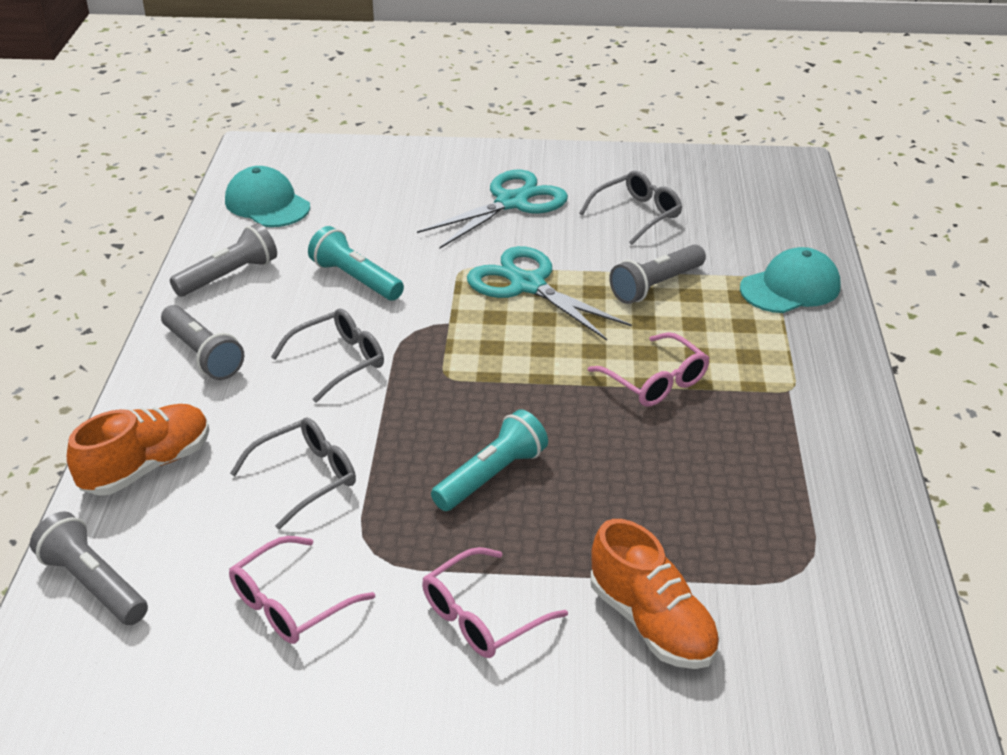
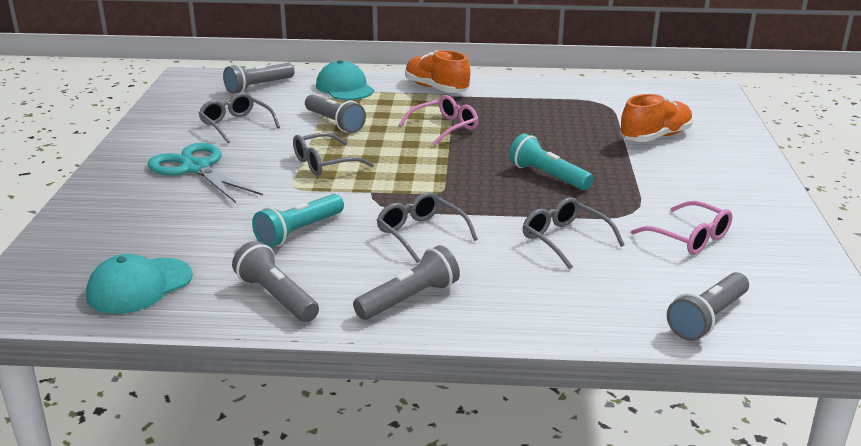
camera: 90 degrees left, 10 degrees down
orange shoe [67,404,209,496] -> orange shoe moved to [405,50,470,93]
pink glasses [422,547,568,658] -> none
turquoise scissors [467,246,632,341] -> grey glasses [293,132,374,176]
none -> grey flashlight [223,63,295,94]

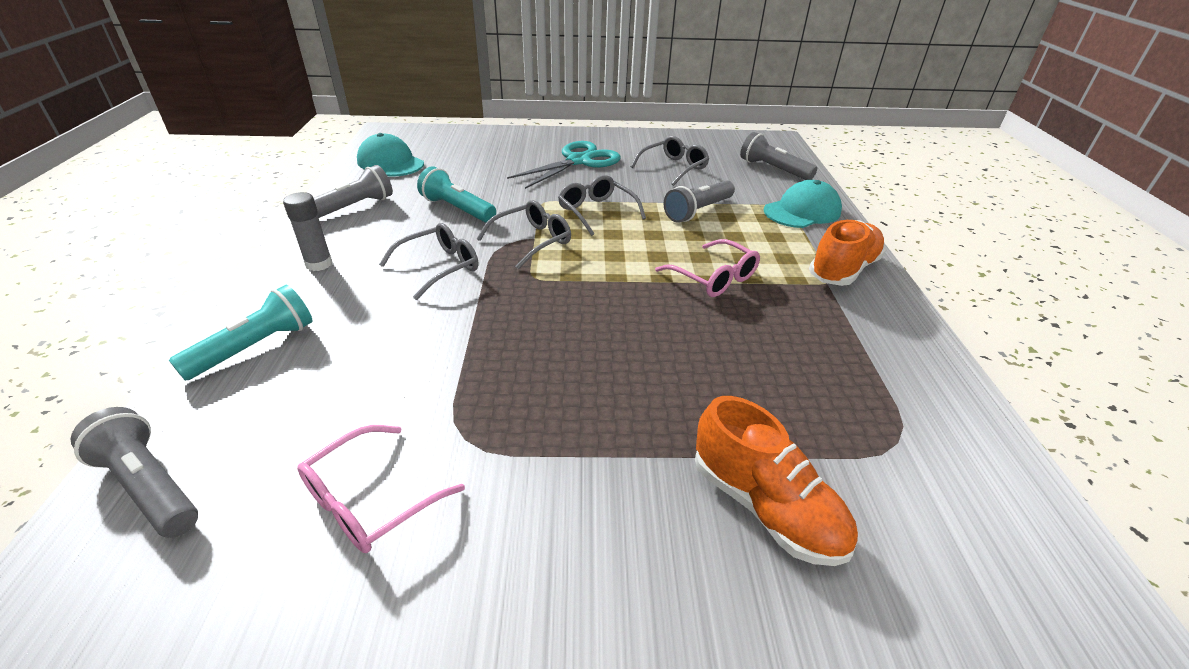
camera: 85 degrees right, 10 degrees up
grey flashlight [353,245,460,320] -> grey glue stick [283,192,333,271]
turquoise flashlight [509,134,593,190] -> turquoise flashlight moved to [169,285,312,380]
grey glasses [523,197,625,269] -> grey glasses moved to [477,200,571,269]

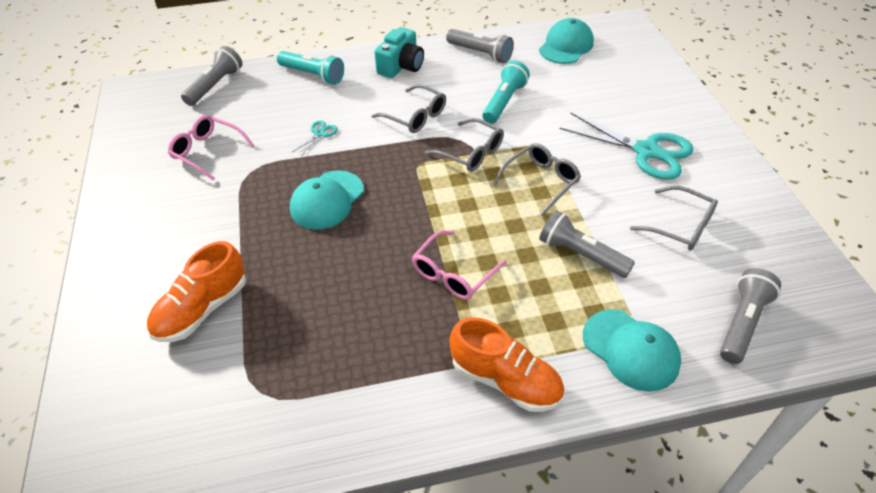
camera: 80 degrees right, 10 degrees up
grey glue stick [283,192,333,271] -> turquoise camera [374,27,424,78]
none -> turquoise cap [290,170,364,230]
none -> turquoise scissors [292,120,338,157]

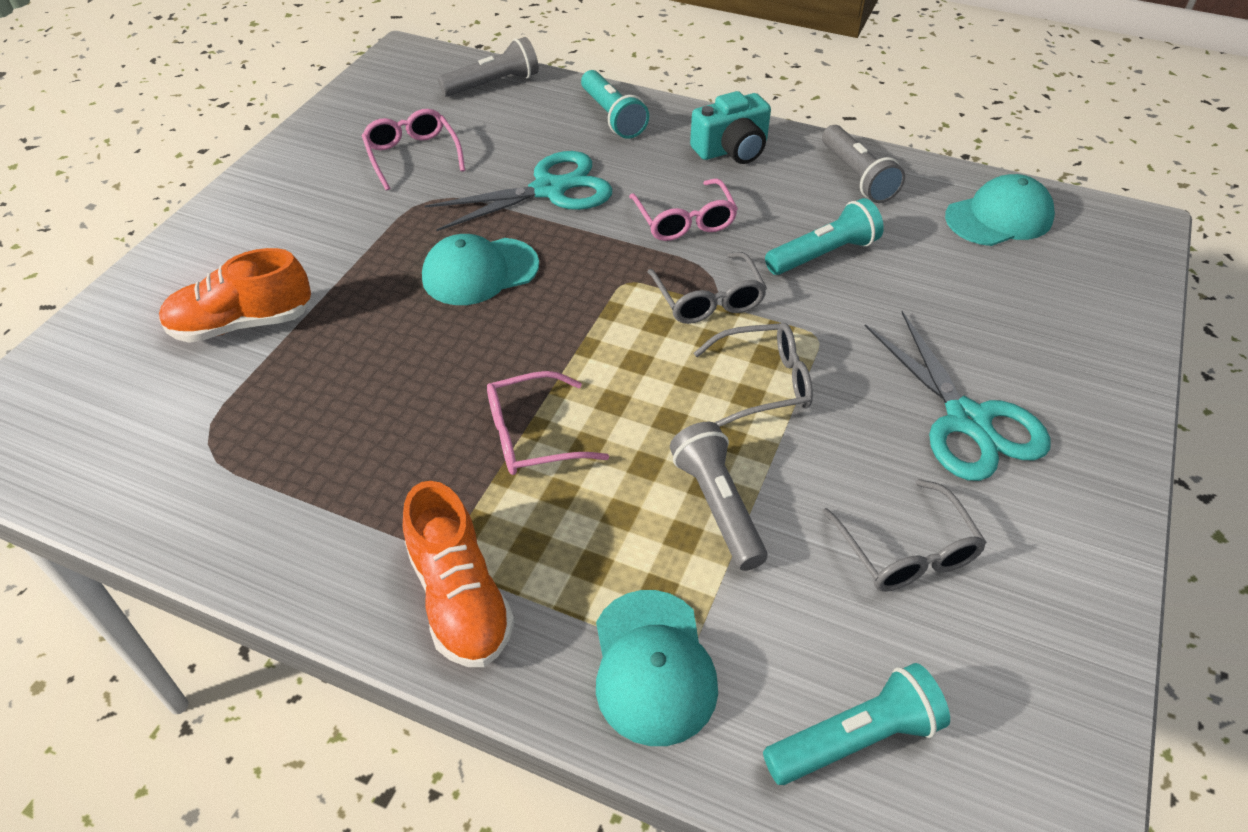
camera: 35 degrees right, 0 degrees up
turquoise scissors [292,120,338,157] -> turquoise scissors [425,151,612,231], size x2.33
grey glasses [371,84,446,133] -> pink glasses [629,178,738,241]
grey flashlight [720,268,781,364] -> turquoise flashlight [763,663,950,785]

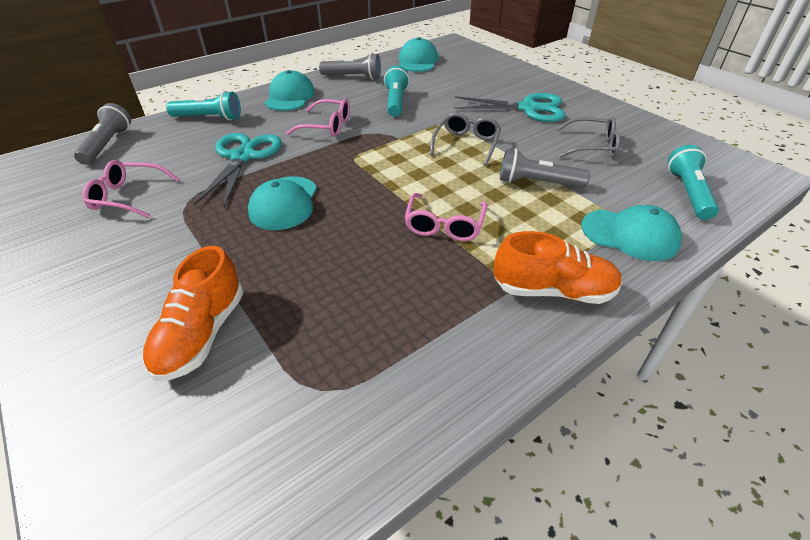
camera: 60 degrees left, 5 degrees down
grey glasses [648,252,767,324] -> none
turquoise camera [690,91,771,164] -> turquoise cap [265,70,315,111]

